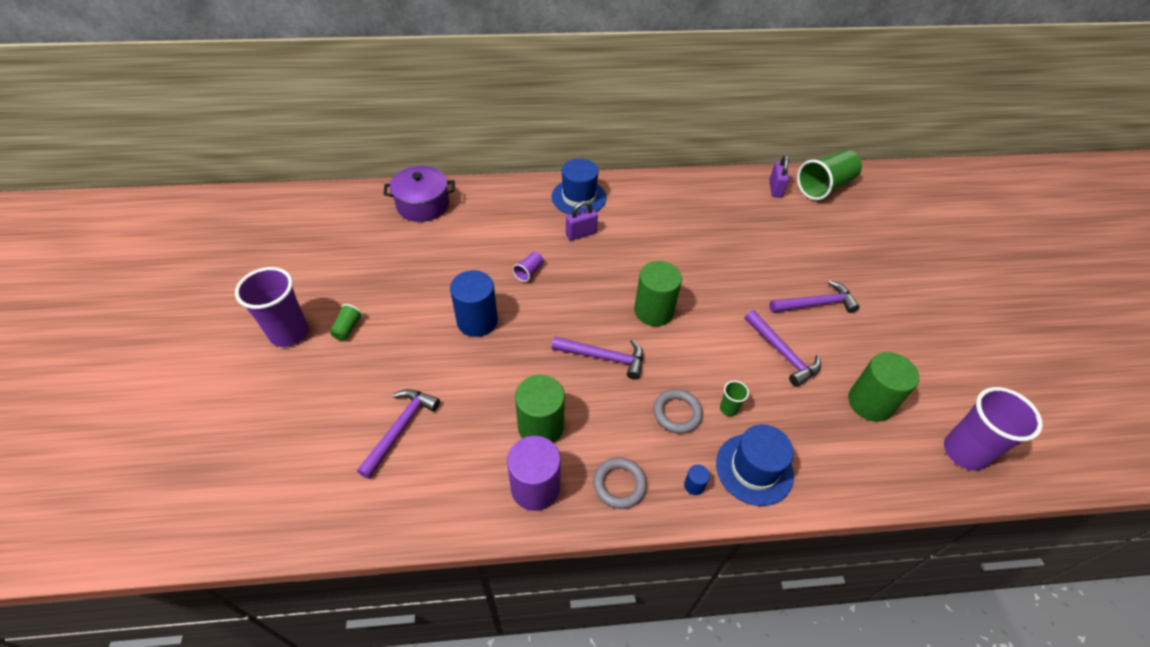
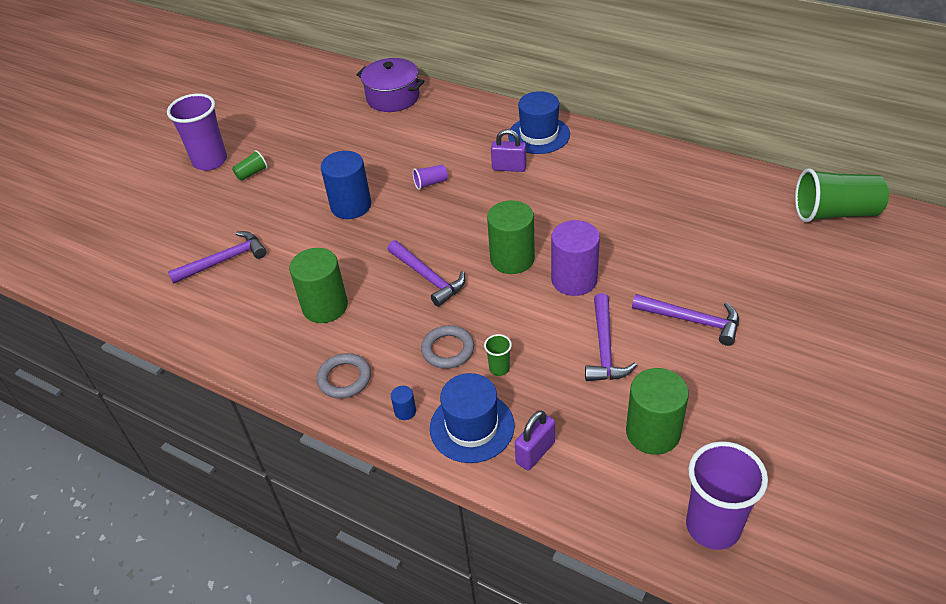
camera: 40 degrees right, 5 degrees down
purple cylinder [507,436,561,511] -> purple cylinder moved to [551,220,600,296]
purple padlock [769,155,789,198] -> purple padlock moved to [515,411,555,471]

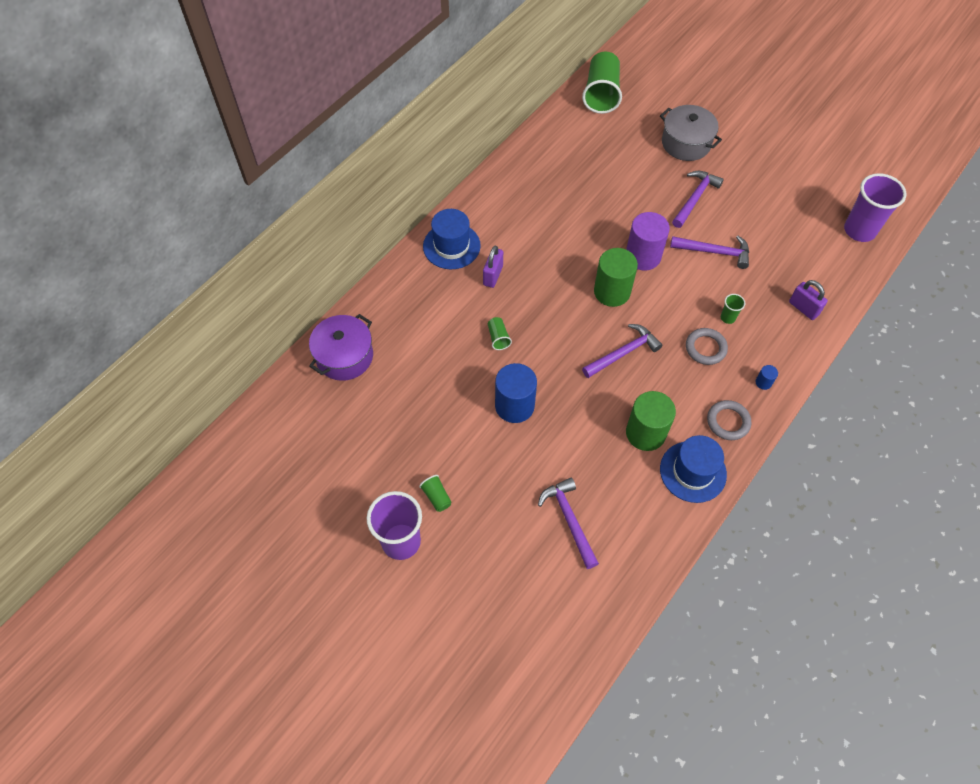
camera: 85 degrees left, 15 degrees up
purple cup [413,165,448,190] -> green cup [488,317,512,350]
blue hat [430,373,515,463] -> blue hat moved to [660,435,727,503]
green cylinder [626,368,689,455] -> none
none -> grey pot [660,105,722,161]

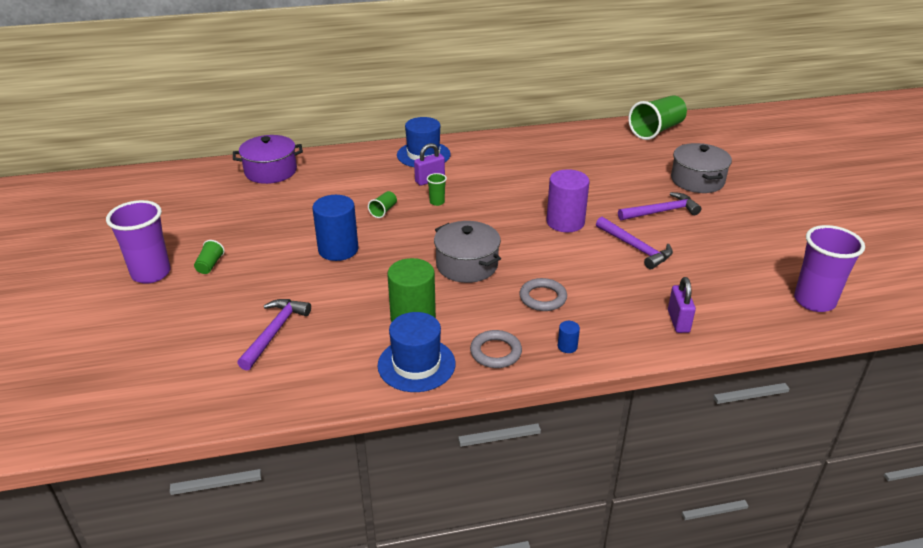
camera: 40 degrees right, 25 degrees down
purple hammer [582,324,663,378] -> grey pot [434,221,501,283]
green cylinder [594,248,638,307] -> none
green cup [721,294,745,324] -> green cup moved to [427,173,447,206]

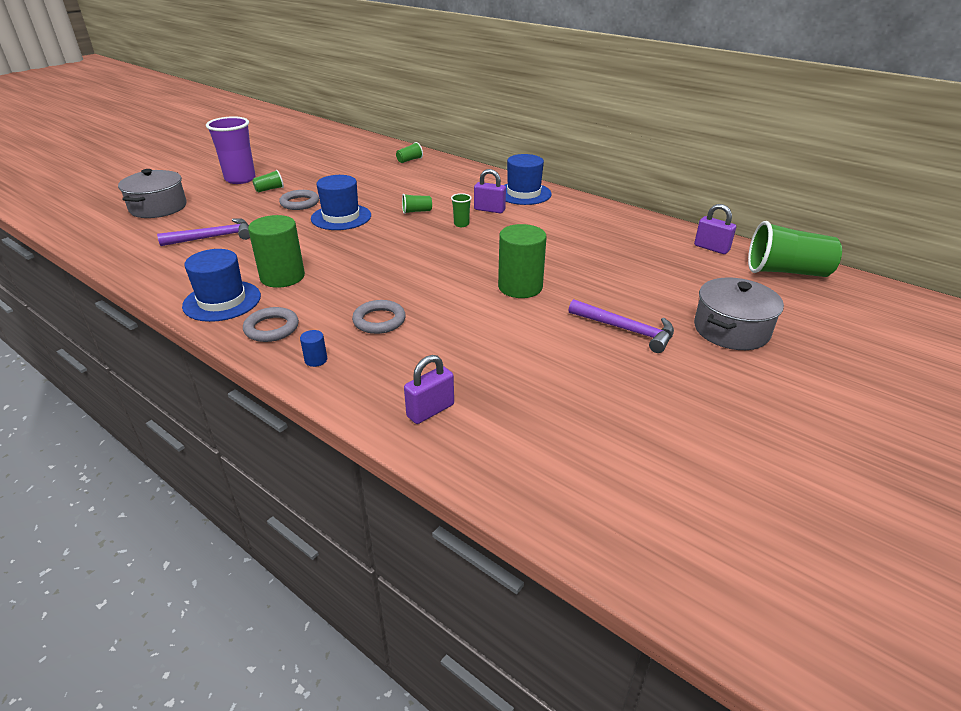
camera: 50 degrees right, 0 degrees up
purple pot [233,135,303,184] -> green cup [396,142,423,163]
blue cylinder [312,195,359,261] -> blue hat [311,175,371,230]
grey pot [434,221,501,283] -> grey pot moved to [118,169,187,218]
purple cylinder [547,169,590,232] -> green cylinder [498,224,547,298]
purple hammer [596,217,673,269] -> none
purple cup [794,225,865,312] -> none
none -> grey ring [279,190,319,210]
none -> purple padlock [694,204,736,254]

